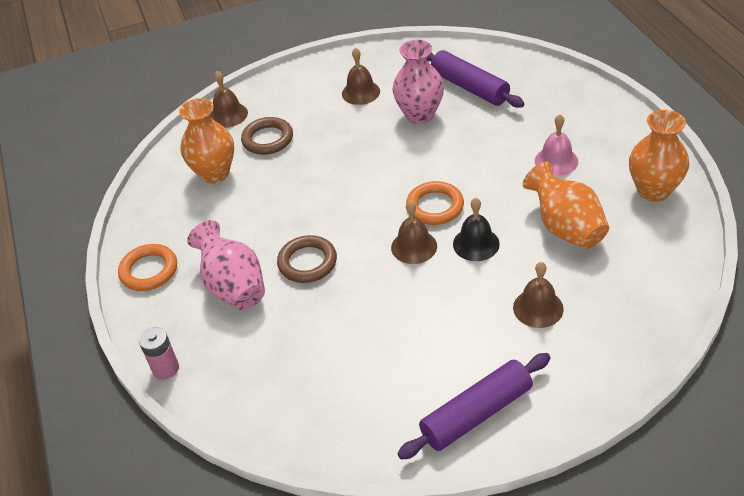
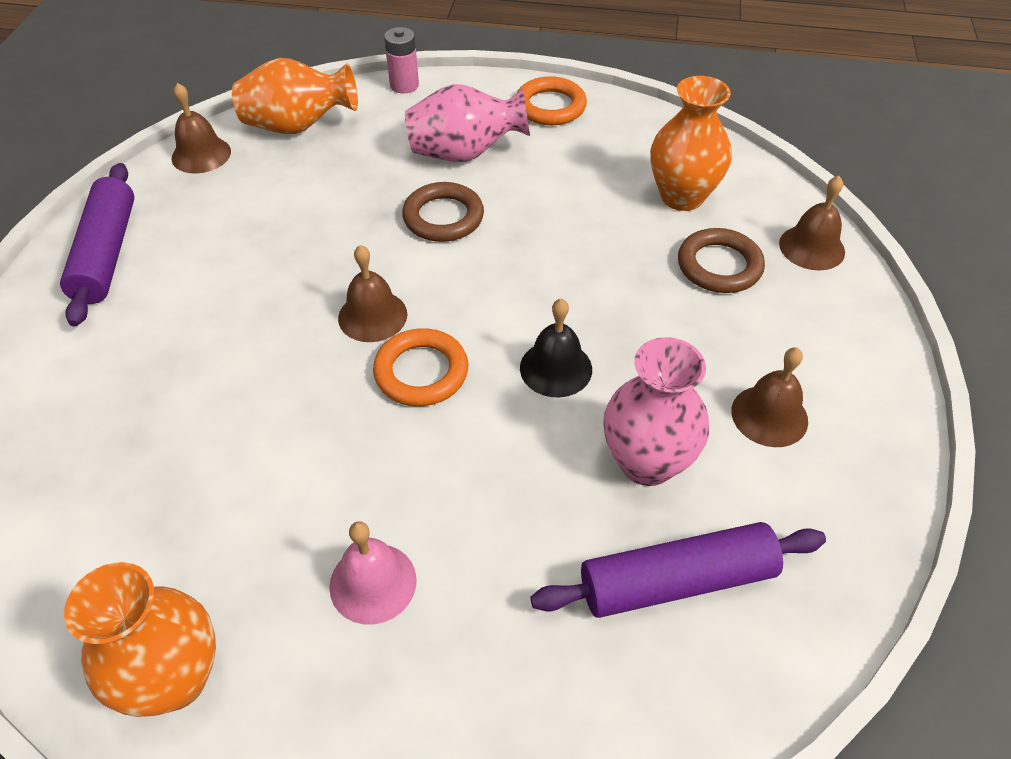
camera: 115 degrees right, 5 degrees up
black bell [453,198,500,261] -> black bell moved to [520,299,592,398]
brown bell [513,262,564,328] -> brown bell moved to [171,83,231,174]
orange vase [523,162,609,249] -> orange vase moved to [232,58,358,134]

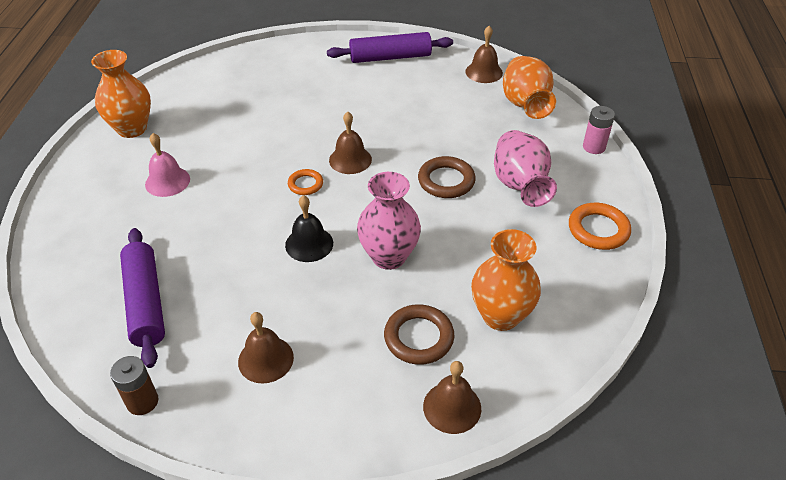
camera: 85 degrees right, 5 degrees down
orange ring [373,328,468,406] -> orange ring [288,169,323,195], size x0.62
pink vase [603,337,709,486] -> pink vase moved to [357,172,421,270]
none -> brown battery [110,356,158,415]

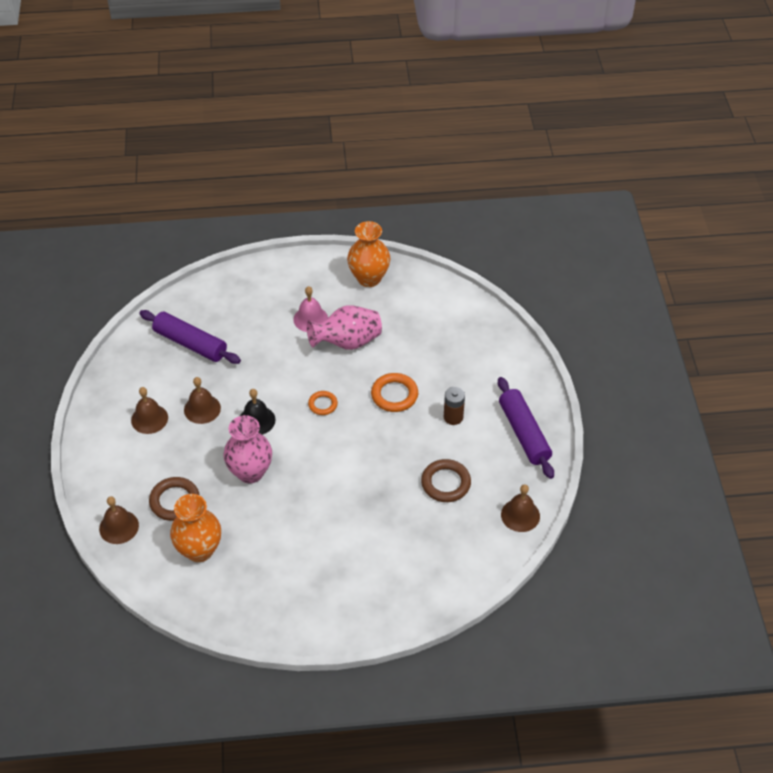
camera: 80 degrees right, 5 degrees up
brown battery [110,356,158,415] -> brown battery moved to [444,387,465,425]
purple rolling pin [120,228,165,368] -> purple rolling pin turned 60 degrees clockwise [139,310,241,364]
brown bell [329,111,372,174] -> brown bell moved to [184,377,221,424]
brown ring [418,156,476,198] -> brown ring moved to [421,459,471,502]
pink vase [494,130,557,207] -> pink vase moved to [307,305,382,350]
orange vase [503,56,556,119] -> none
orange ring [569,203,631,250] -> orange ring moved to [371,373,418,412]
pink battery [583,106,615,154] -> none

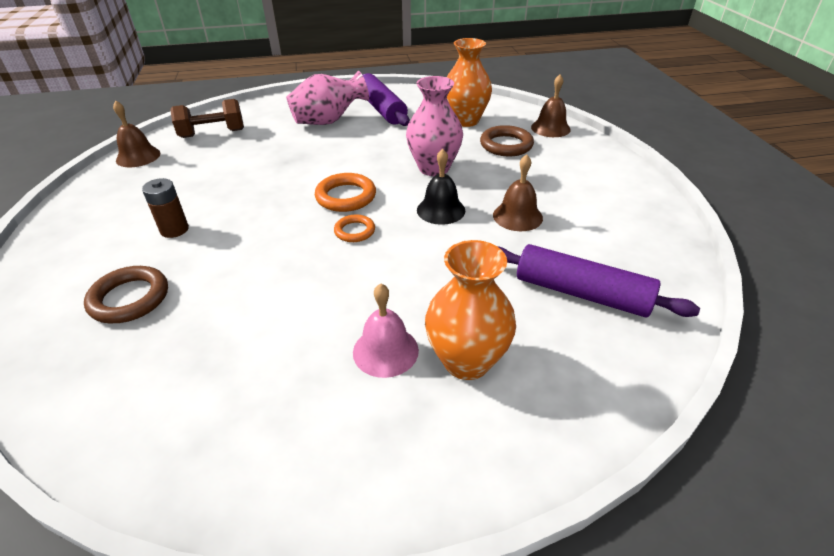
camera: 175 degrees right, 10 degrees down
brown bell [131,387,168,434] -> none
pink vase [307,305,382,350] -> pink vase moved to [286,71,369,125]
orange vase [347,221,390,287] -> orange vase moved to [425,240,516,380]
orange ring [371,373,418,412] -> orange ring moved to [315,173,376,212]
brown ring [421,459,471,502] -> brown ring moved to [84,266,168,323]
purple rolling pin [498,377,554,479] -> purple rolling pin moved to [362,73,410,126]
none -> brown dumbbell [170,99,244,138]

